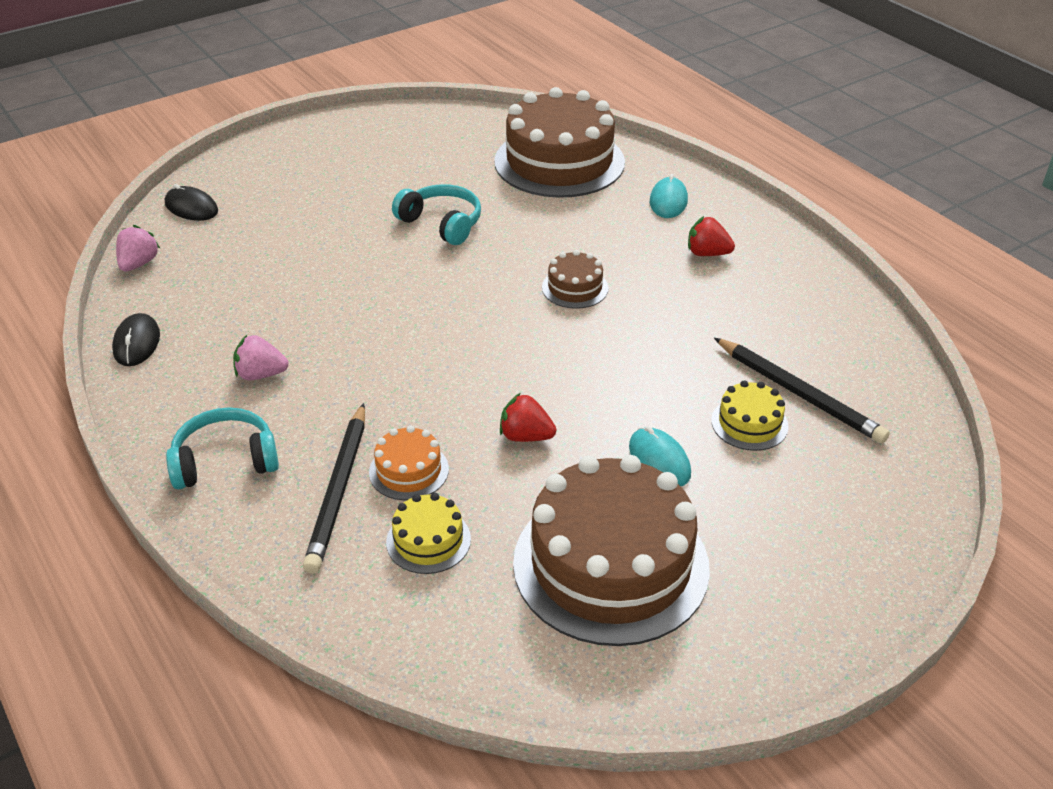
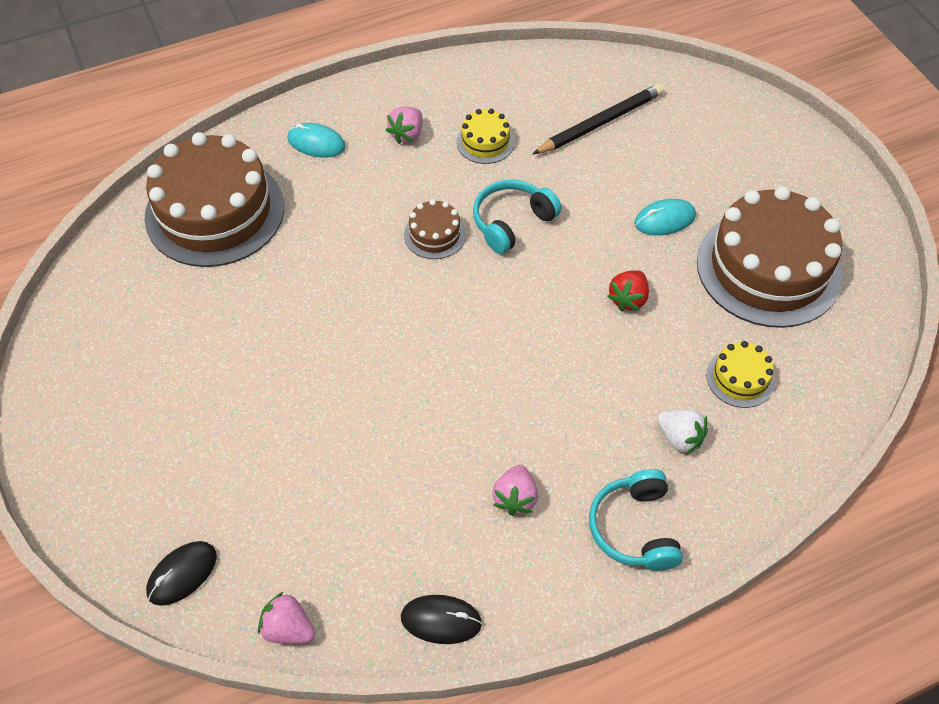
camera: 80 degrees left, 15 degrees up
black pencil [303,403,365,573] -> white strawberry [657,410,708,455]
orange cake [369,425,449,500] -> none
turquoise headphones [392,184,481,245] -> turquoise headphones moved to [473,180,562,254]
red strawberry [688,216,735,256] -> pink strawberry [386,107,423,144]
yellow cake [711,380,789,451] -> yellow cake moved to [456,109,515,164]

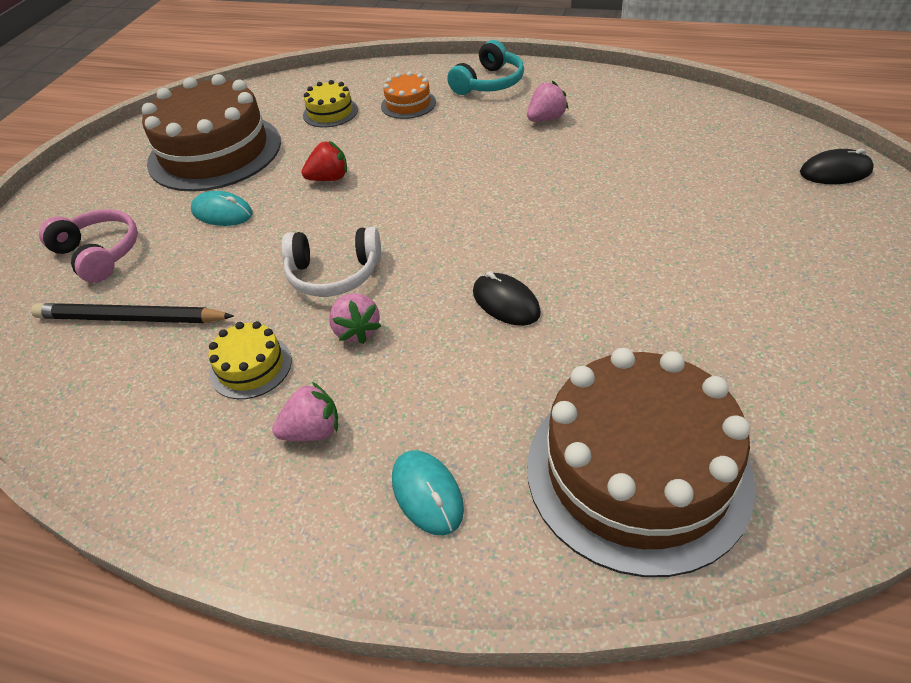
camera: 135 degrees left, 10 degrees down
pink strawberry [258,592,315,644] -> pink strawberry moved to [329,293,381,344]
black mouse [401,595,482,644] -> black mouse moved to [473,272,541,326]
brown cake [404,199,466,259] -> none
turquoise headphones [473,180,562,254] -> white headphones [281,227,381,297]
white strawberry [657,410,708,455] -> orange cake [381,71,436,119]
none -> pink headphones [39,209,138,283]

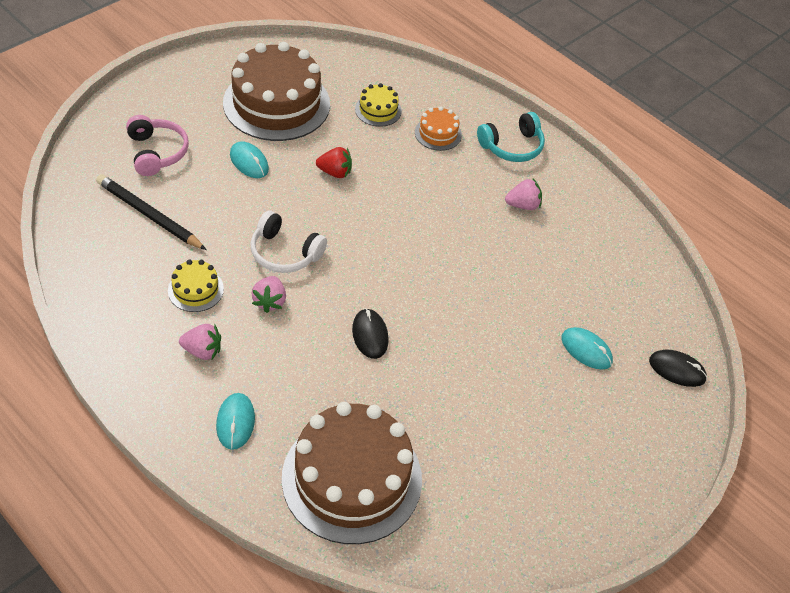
camera: 20 degrees right, 5 degrees up
none -> turquoise mouse [561,327,613,370]

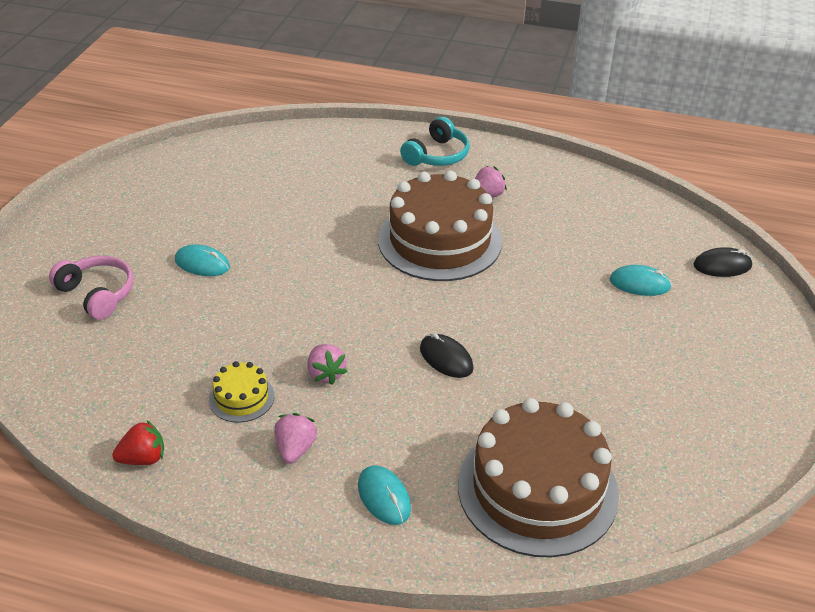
camera: 25 degrees left, 10 degrees down
black pencil [96,174,206,250] -> none
pink strawberry [179,324,221,360] -> pink strawberry turned 60 degrees counterclockwise [275,413,317,464]
brown cake [223,42,330,141] -> brown cake moved to [378,171,502,281]
white headphones [250,210,327,273] -> none
red strawberry [316,147,352,178] -> red strawberry moved to [112,420,164,465]
yellow cake [355,83,402,127] -> none
orange cake [415,106,462,151] -> none

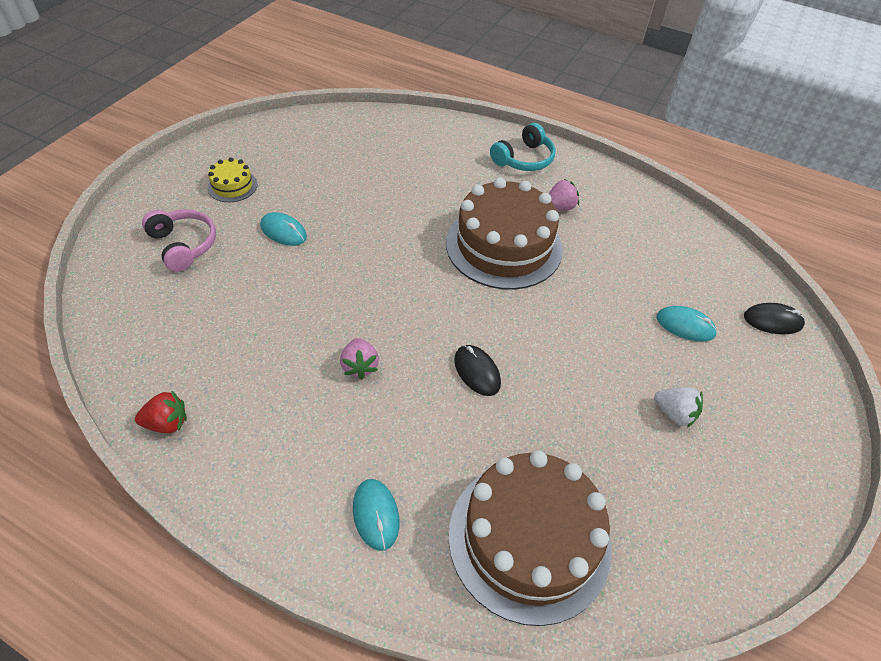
camera: 10 degrees right, 10 degrees up
yellow cake [209,361,275,423] -> yellow cake moved to [207,157,258,202]
pink strawberry [275,413,317,464] -> none
none -> white strawberry [654,387,703,428]

